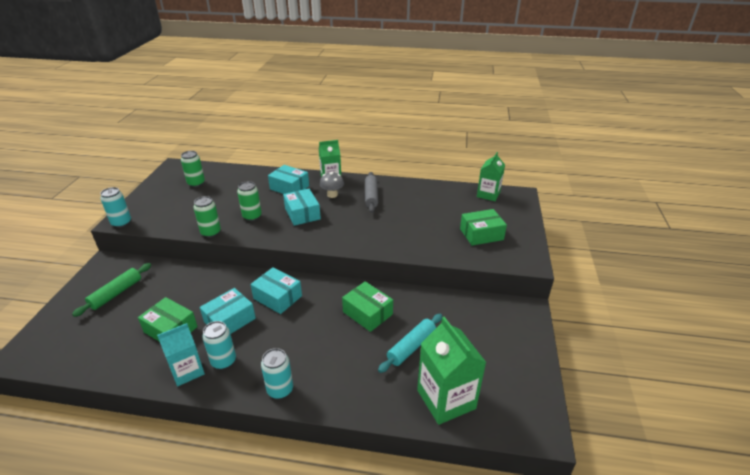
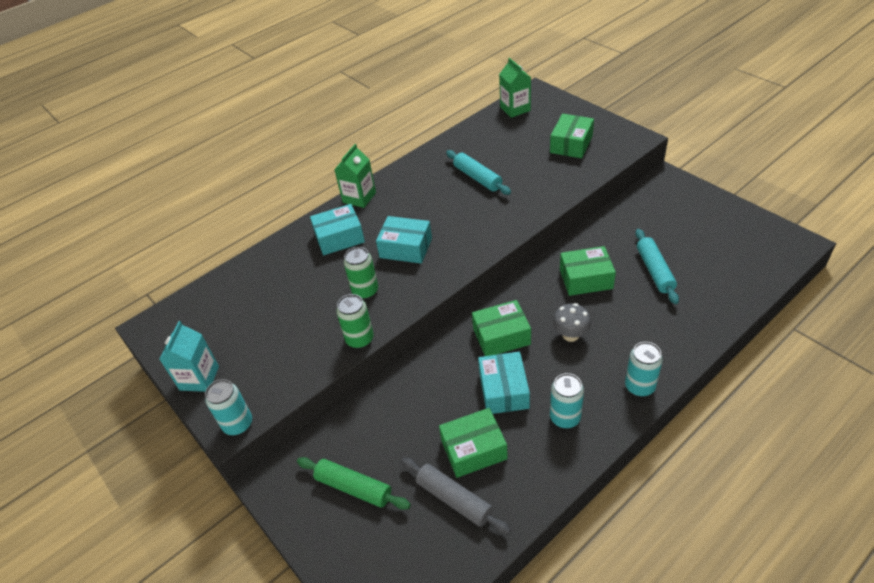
camera: 45 degrees left, 10 degrees up
green rolling pin [72,263,151,317] -> green rolling pin turned 45 degrees counterclockwise [297,457,411,510]
turquoise carton [157,323,205,386] -> turquoise carton moved to [159,321,219,392]
green can [181,151,205,187] -> none
turquoise box [250,267,302,314] -> green box [472,300,531,356]
grey mushroom [320,172,344,198] -> grey mushroom moved to [552,303,591,342]
grey rolling pin [365,172,378,213] -> grey rolling pin moved to [401,458,511,535]
green carton [417,317,487,425] -> none
none -> turquoise rolling pin [446,150,511,195]

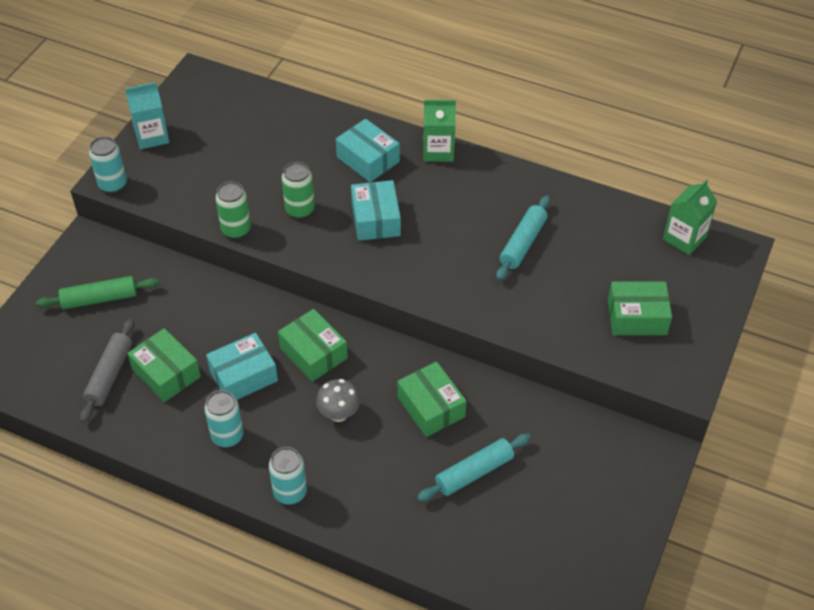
camera: 60 degrees right, 5 degrees up
green rolling pin [297,457,411,510] -> green rolling pin turned 75 degrees clockwise [36,276,159,309]

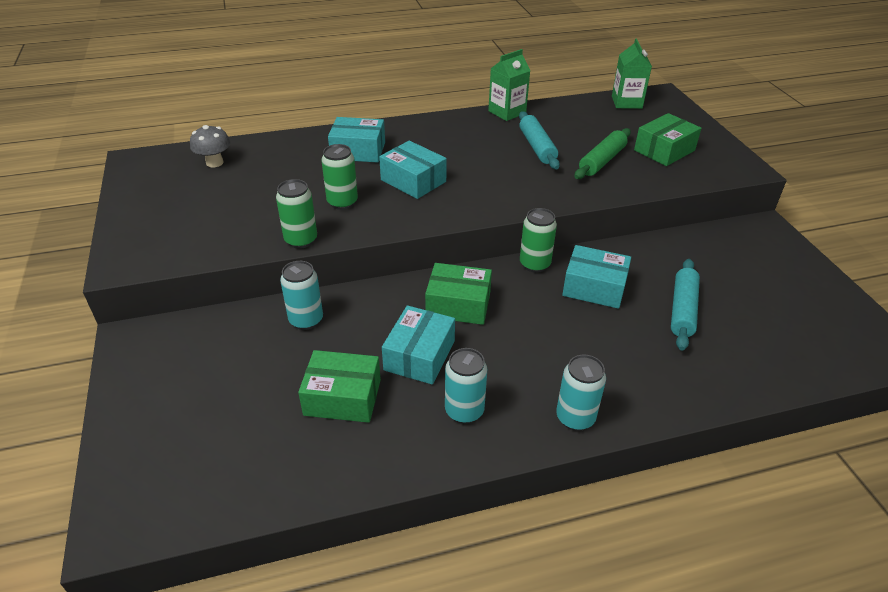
camera: 40 degrees left, 10 degrees down
green rolling pin [36,276,159,309] -> green rolling pin moved to [574,128,631,179]
grey rolling pin [80,318,134,423] -> none
turquoise can [89,137,127,193] -> turquoise can moved to [280,261,323,330]
turquoise carton [125,82,169,149] -> none
grey mushroom [316,379,360,422] -> grey mushroom moved to [190,125,230,167]
green box [397,361,466,437] -> turquoise box [562,245,631,309]
green carton [423,100,456,162] -> green carton moved to [488,49,530,121]
none -> green can [520,208,557,273]

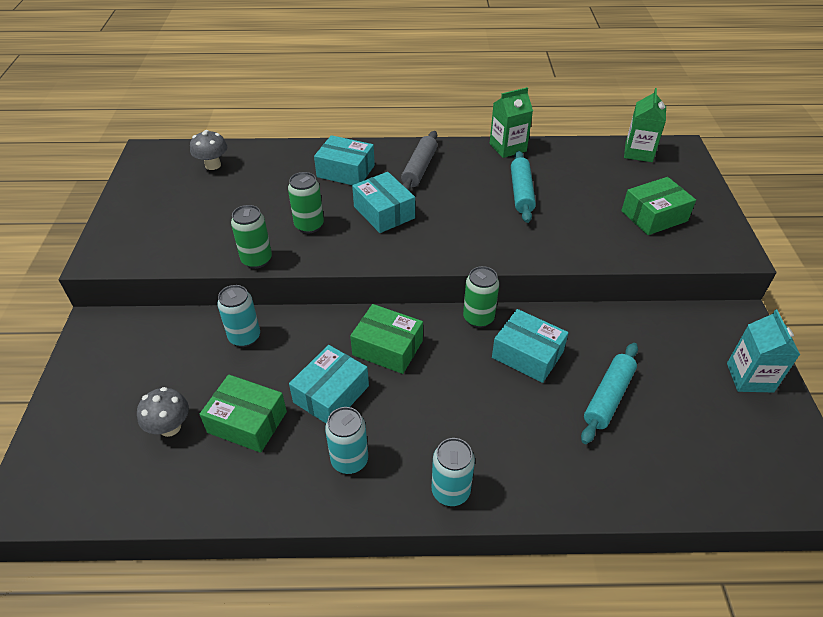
camera: 15 degrees right, 5 degrees up
green rolling pin [574,128,631,179] -> none
none -> grey mushroom [137,387,189,437]
none -> grey rolling pin [401,131,437,191]
none -> turquoise carton [727,309,800,392]

